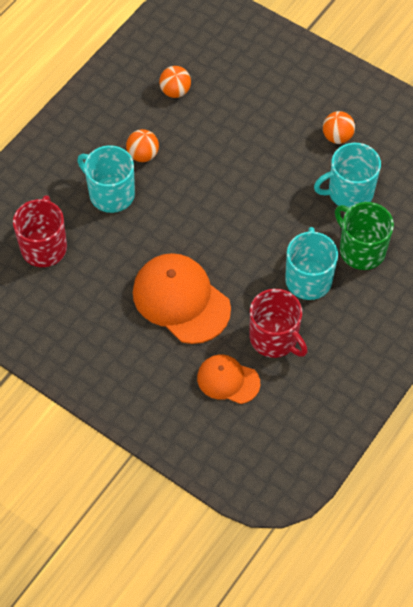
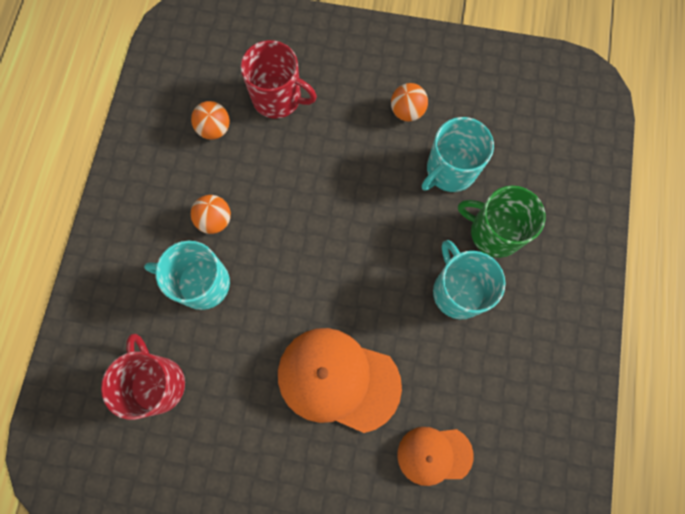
camera: 25 degrees left, 15 degrees up
red mug [250,289,308,358] -> red mug moved to [240,40,317,119]

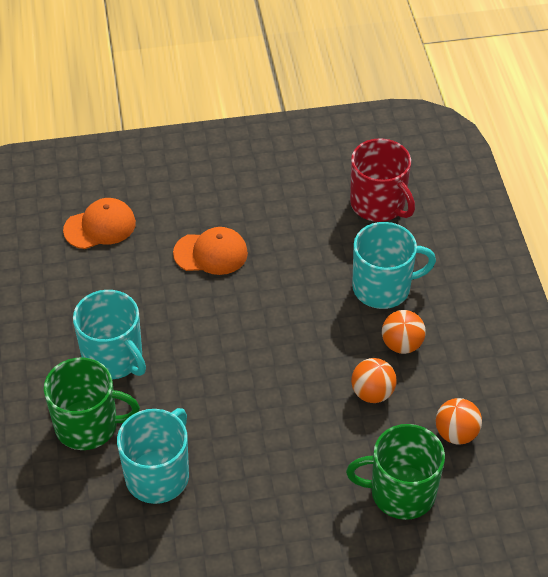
camera: 160 degrees right, 25 degrees down
red mug [240,40,317,119] -> green mug [346,424,445,520]
orange cap [278,328,402,433] -> orange cap [173,227,248,275], size x0.58
orange ball [391,83,428,122] -> orange ball moved to [351,358,397,403]

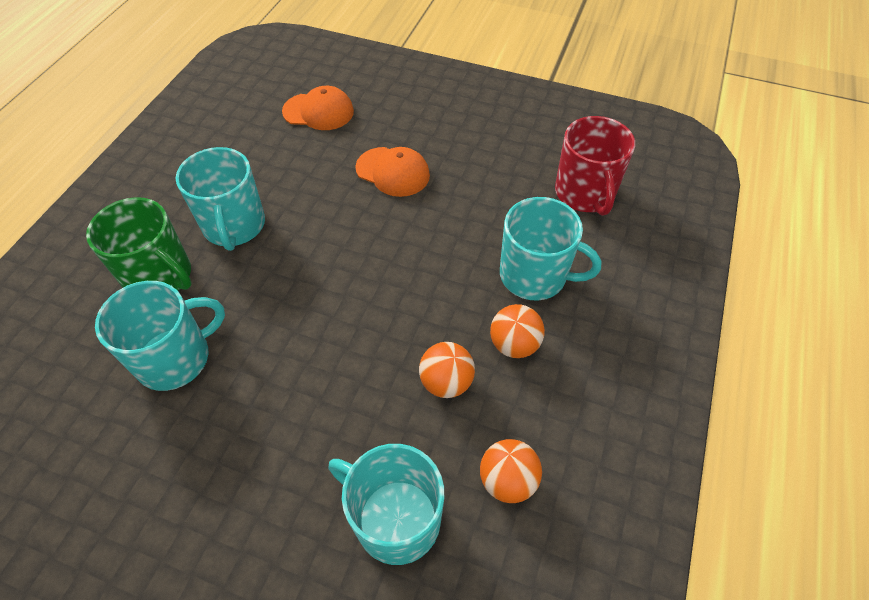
camera: 30 degrees right, 5 degrees up
green mug [346,424,445,520] -> turquoise mug [329,444,444,565]

